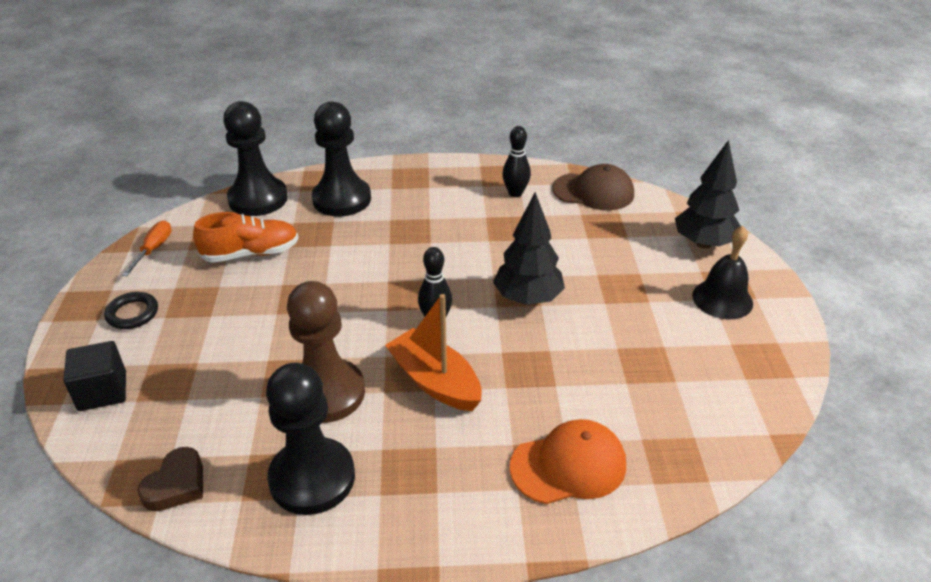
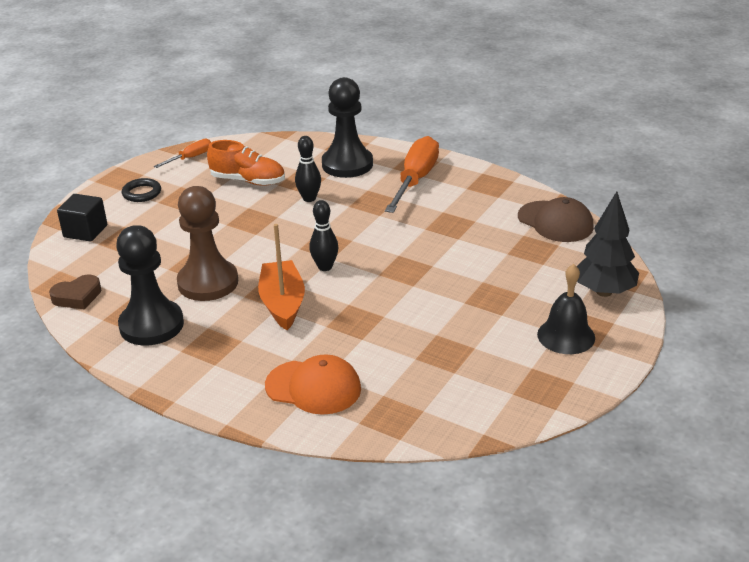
camera: 35 degrees right, 5 degrees down
black pawn [223,101,288,216] -> none
black tree [493,192,565,305] -> none
black bowling pin [502,126,531,197] -> black bowling pin moved to [295,136,321,202]
none -> orange screwdriver [385,136,439,213]

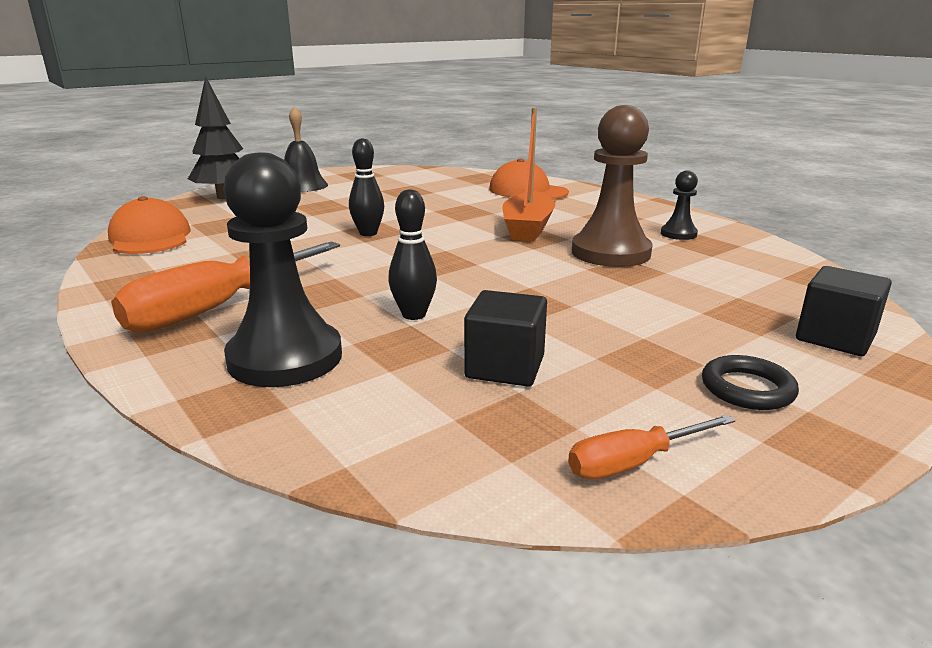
camera: 160 degrees left, 10 degrees down
brown heart [49,274,101,309] -> none
black pawn [116,225,184,346] -> black pawn [661,171,698,240], size x0.48
orange shoe [207,140,285,186] -> black cube [464,290,547,387]
black bowling pin [309,200,338,271] -> black bowling pin moved to [349,138,384,236]
brown cap [518,197,594,242] -> orange cap [108,196,191,254]

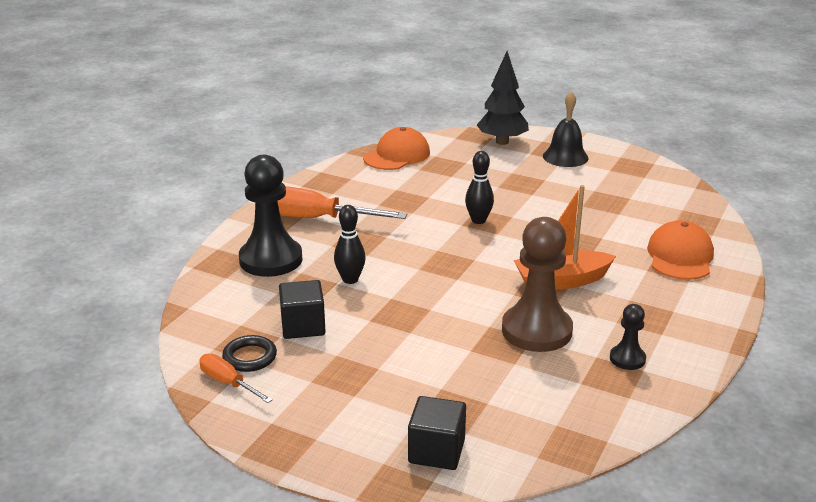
camera: 65 degrees right, 5 degrees up
black ring [702,355,799,410] -> black ring moved to [222,335,277,372]

